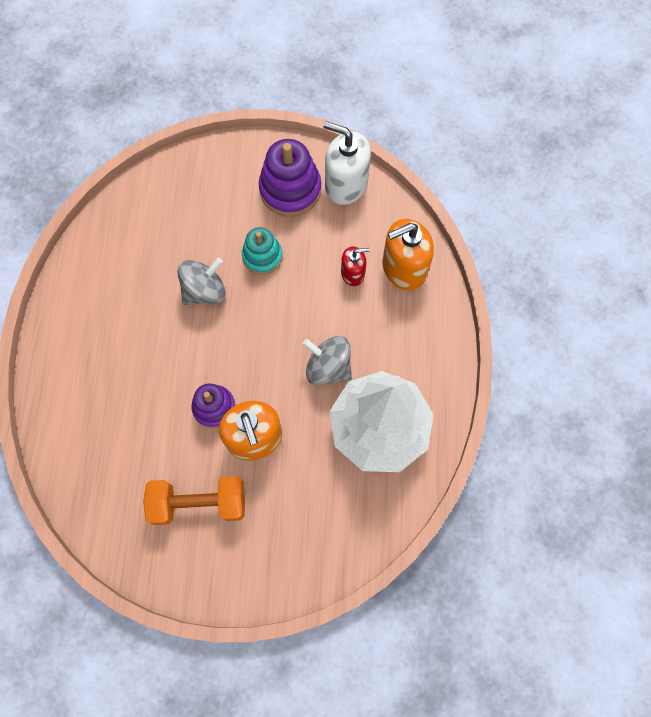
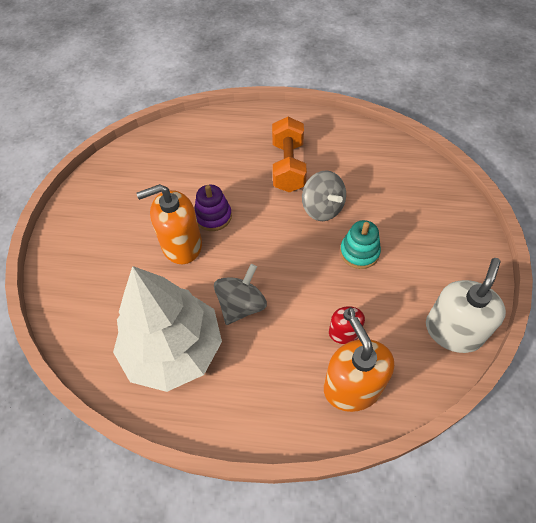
camera: 95 degrees right, 15 degrees down
orange dumbbell [143,476,245,525] -> orange dumbbell moved to [272,117,307,193]
purple stacking toy [259,139,321,217] -> none

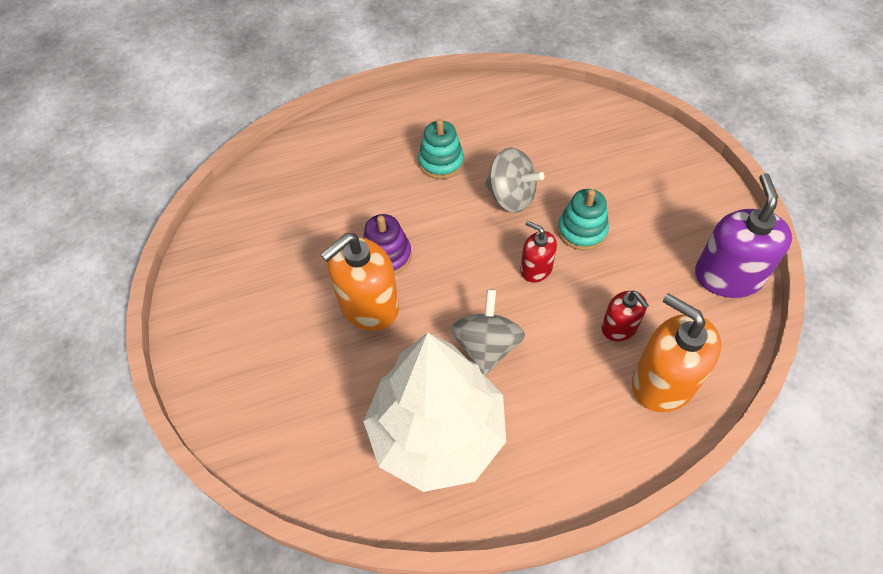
camera: 25 degrees left, 0 degrees up
orange dumbbell [272,117,307,193] -> turquoise stacking toy [418,119,464,179]
white soap dispenser [426,258,506,353] -> purple soap dispenser [695,173,792,298]
none -> red soap dispenser [520,221,557,282]

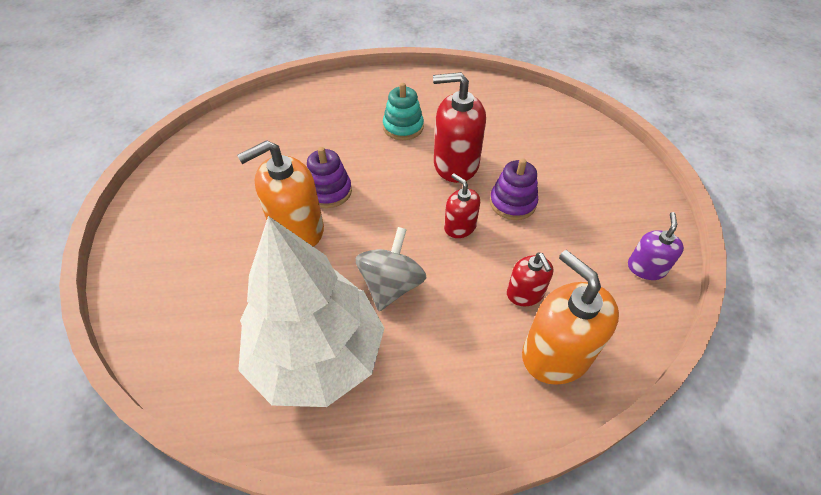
camera: 10 degrees right, 5 degrees down
grey spinning top [485,147,544,213] -> red soap dispenser [433,72,486,183]
turquoise stacking toy [558,189,609,251] -> purple stacking toy [490,158,538,220]
purple soap dispenser [695,173,792,298] -> purple soap dispenser [628,212,684,280], size x0.56

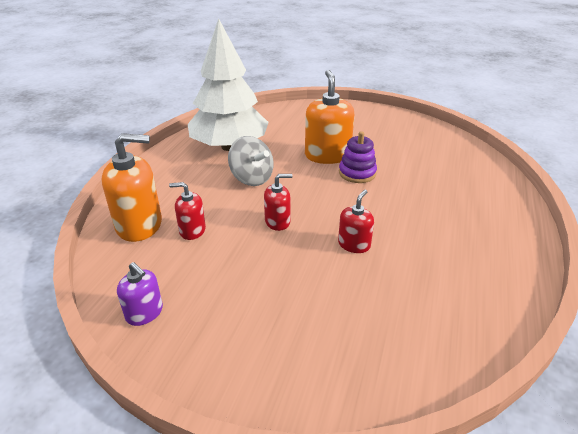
camera: 115 degrees right, 15 degrees down
turquoise stacking toy [383,83,424,140] -> none
red soap dispenser [433,72,486,183] -> red soap dispenser [338,190,374,253], size x0.56
purple stacking toy [490,158,538,220] -> none

